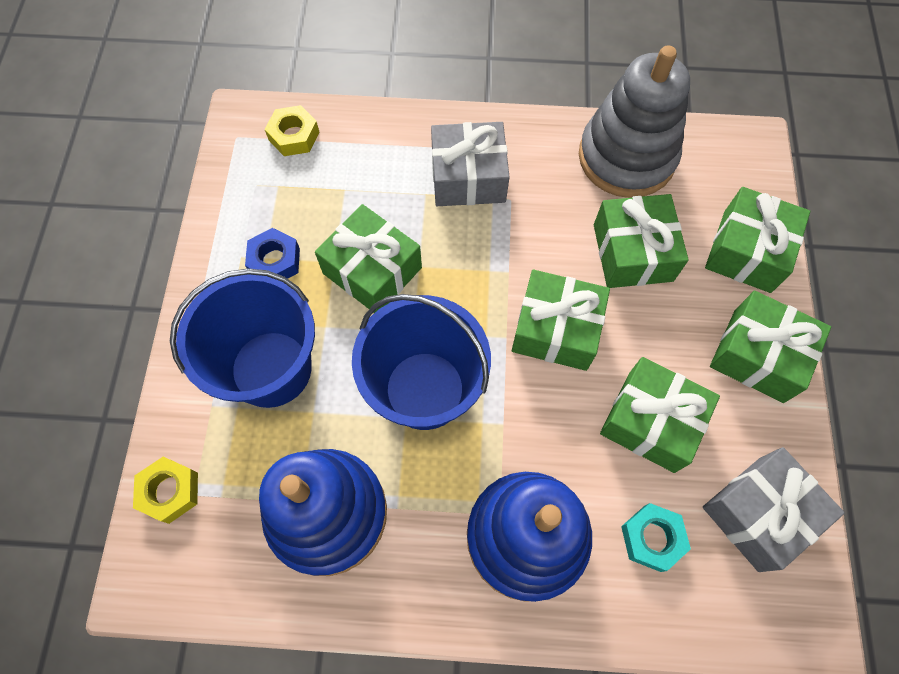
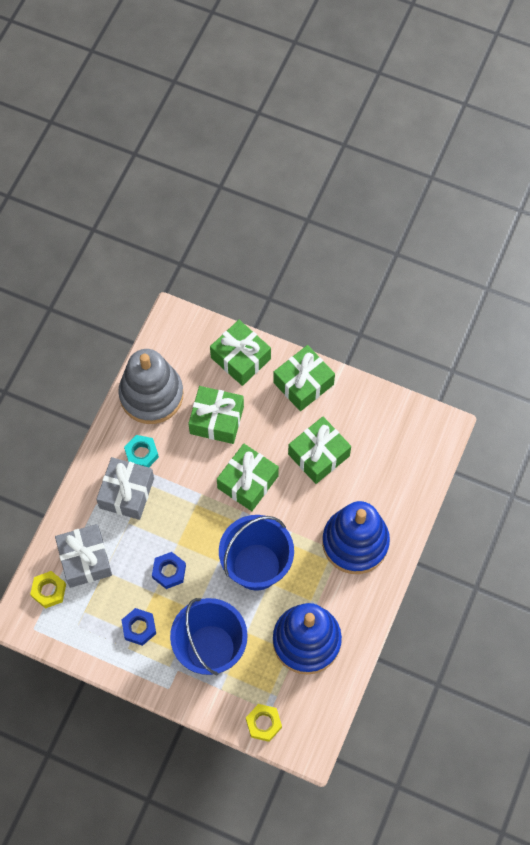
camera: 70 degrees left, 0 degrees up
green gift [315,204,422,313] -> blue nut [152,552,186,589]
turquoise nut [621,503,691,572] -> turquoise nut moved to [124,435,159,467]
grey gift [703,447,845,572] -> grey gift moved to [55,524,112,588]

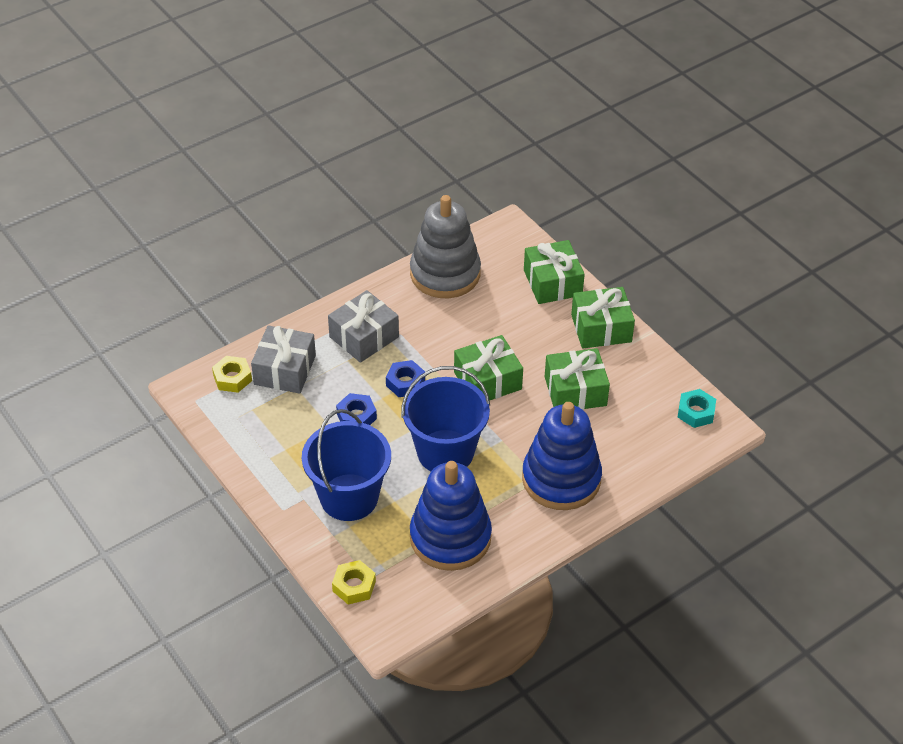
camera: 30 degrees right, 20 degrees down
blue nut [121,608,156,646] -> blue nut moved to [386,360,425,397]
turquoise nut [124,435,159,467] -> turquoise nut moved to [678,389,716,428]
green gift [188,386,244,444] -> none

